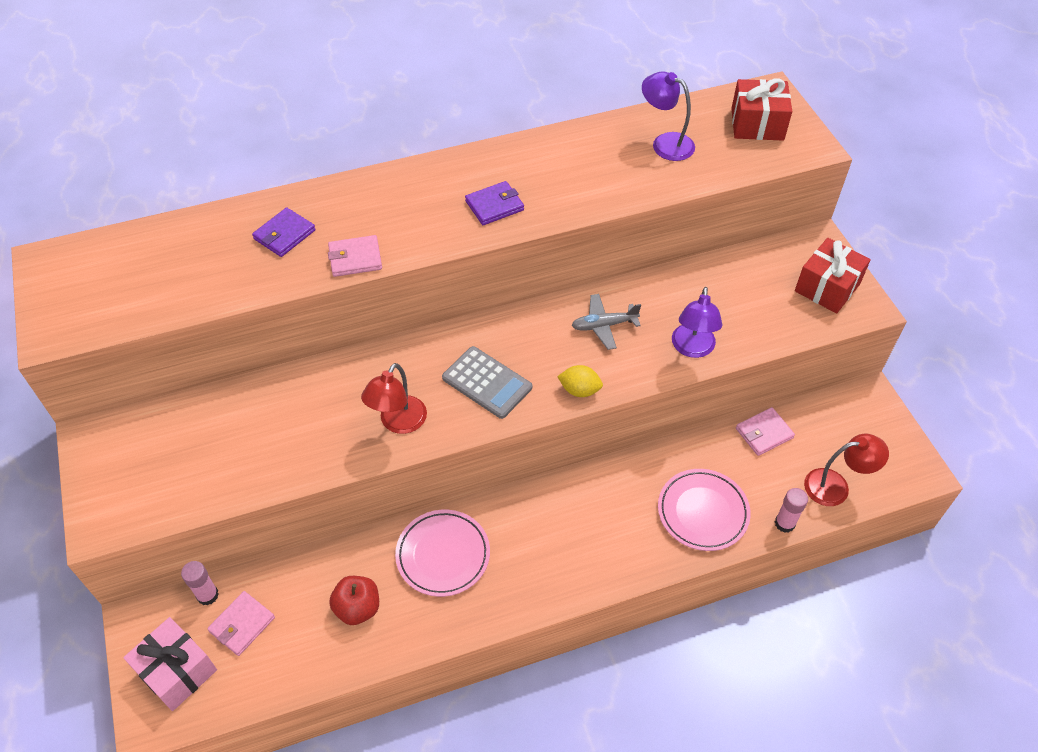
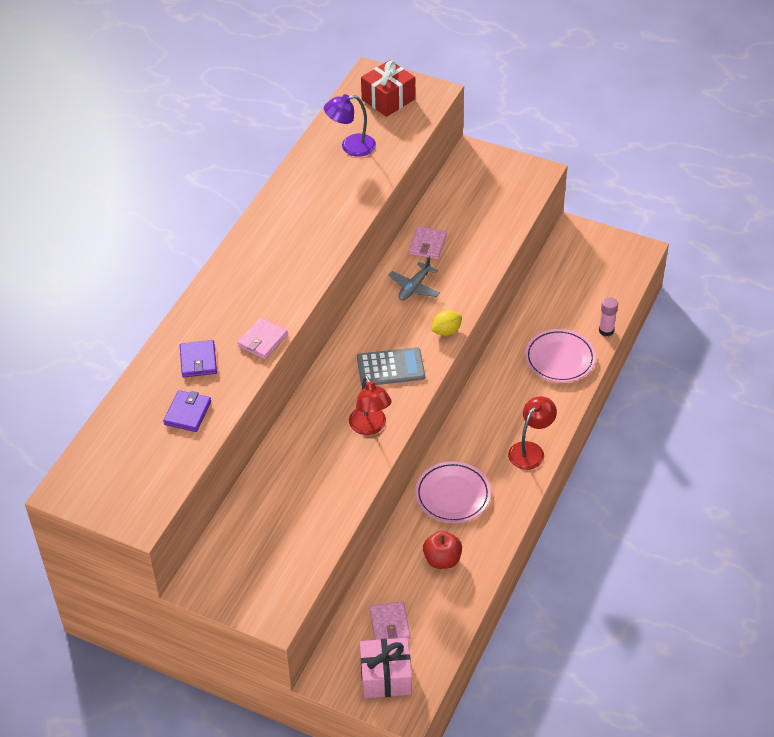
camera: 45 degrees left, 5 degrees down
pink glue stick [181,561,219,605] -> none
purple wallet [465,181,524,225] -> purple wallet moved to [163,390,211,432]
purple lamp [672,287,722,358] -> none
pink wallet [736,407,795,456] -> pink wallet moved to [409,226,447,259]
red gift [795,238,871,314] -> none
red lamp [804,434,889,506] -> red lamp moved to [508,396,557,470]

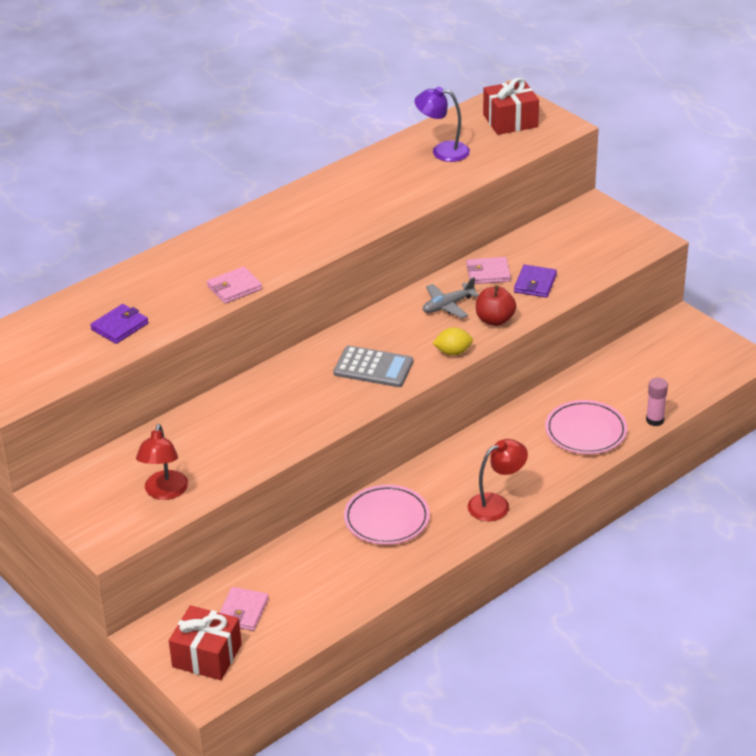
camera: 25 degrees right, 10 degrees down
purple wallet [180,340,217,377] -> purple wallet moved to [514,264,557,298]
red lamp [349,375,392,435] -> red lamp moved to [136,424,188,500]
pink gift [360,638,412,698] -> red gift [169,605,242,680]
pink wallet [409,226,447,259] -> pink wallet turned 45 degrees clockwise [466,257,511,284]
red apple [423,531,462,569] -> red apple moved to [476,285,516,326]

